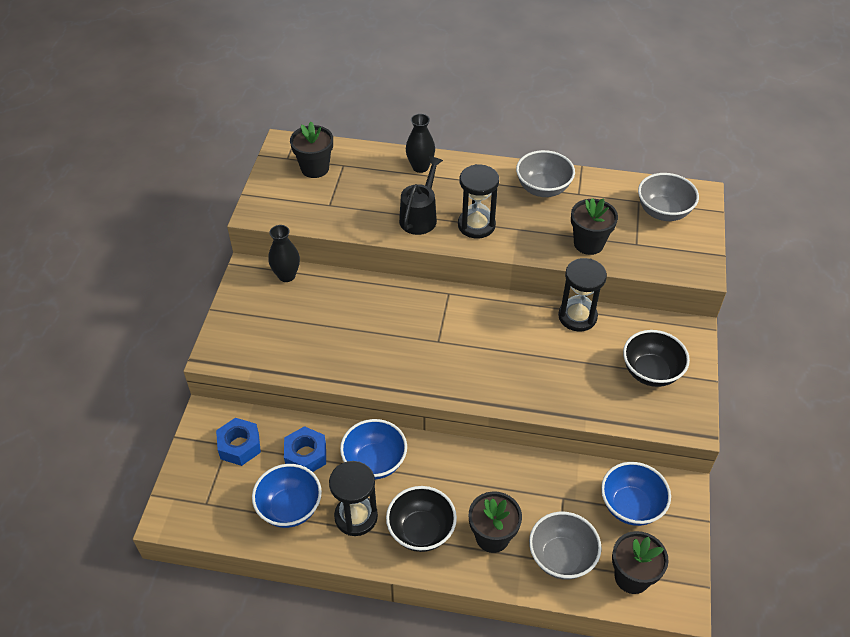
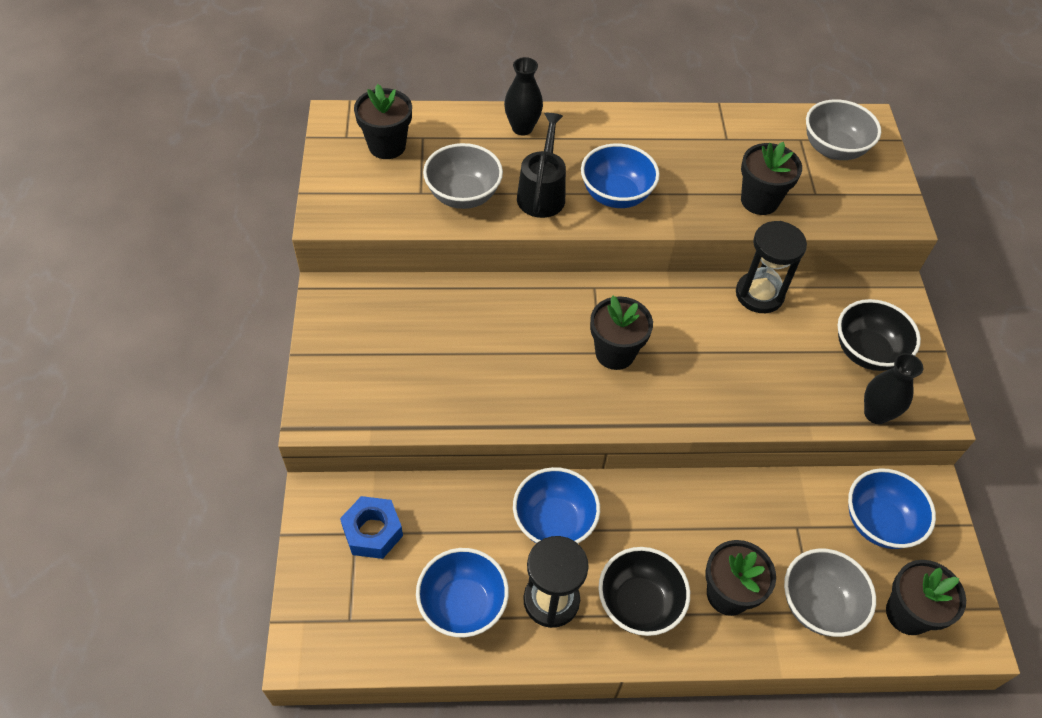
camera: 15 degrees left, 5 degrees up
black vase [268,225,300,282] -> black vase moved to [864,353,923,424]
blue nut [284,426,326,472] -> none
black hourglass [458,164,499,238] -> blue bowl [581,143,660,208]
grey bowl [516,150,575,197] -> grey bowl moved to [423,143,503,209]
none -> black flower pot [590,296,653,370]

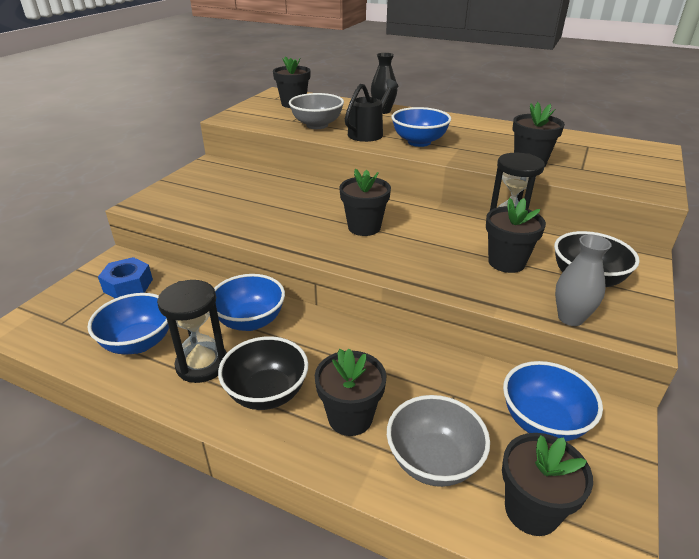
camera: 30 degrees right, 20 degrees down
grey bowl [806,99,881,160] -> none
black vase [864,353,923,424] -> grey vase [555,234,612,326]
none -> black flower pot [486,198,546,273]

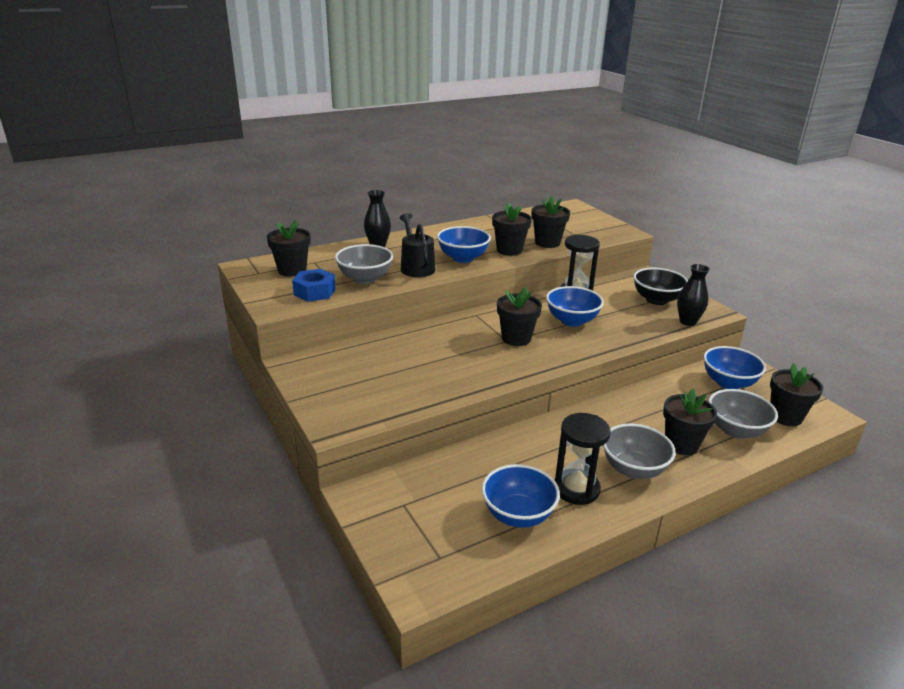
camera: 55 degrees left, 5 degrees down
blue nut [98,257,153,298] -> blue nut moved to [292,269,336,302]
blue bowl [214,274,285,331] -> blue bowl moved to [546,286,604,327]
black bowl [218,336,308,410] -> grey bowl [603,424,676,479]
black flower pot [486,198,546,273] -> black flower pot moved to [492,202,532,256]
grey vase [555,234,612,326] -> black vase [677,264,710,326]

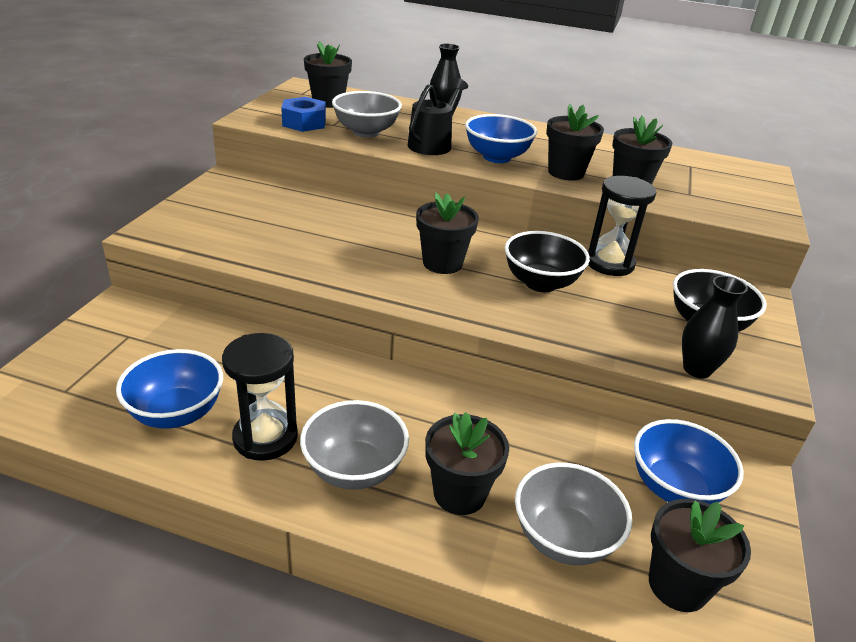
camera: 45 degrees right, 5 degrees up
blue bowl [546,286,604,327] -> black bowl [505,231,590,292]

